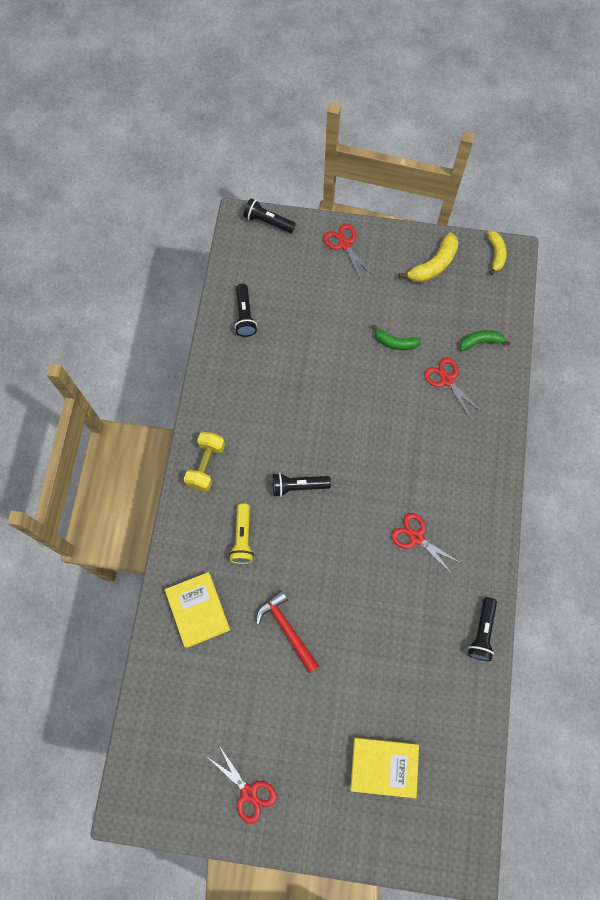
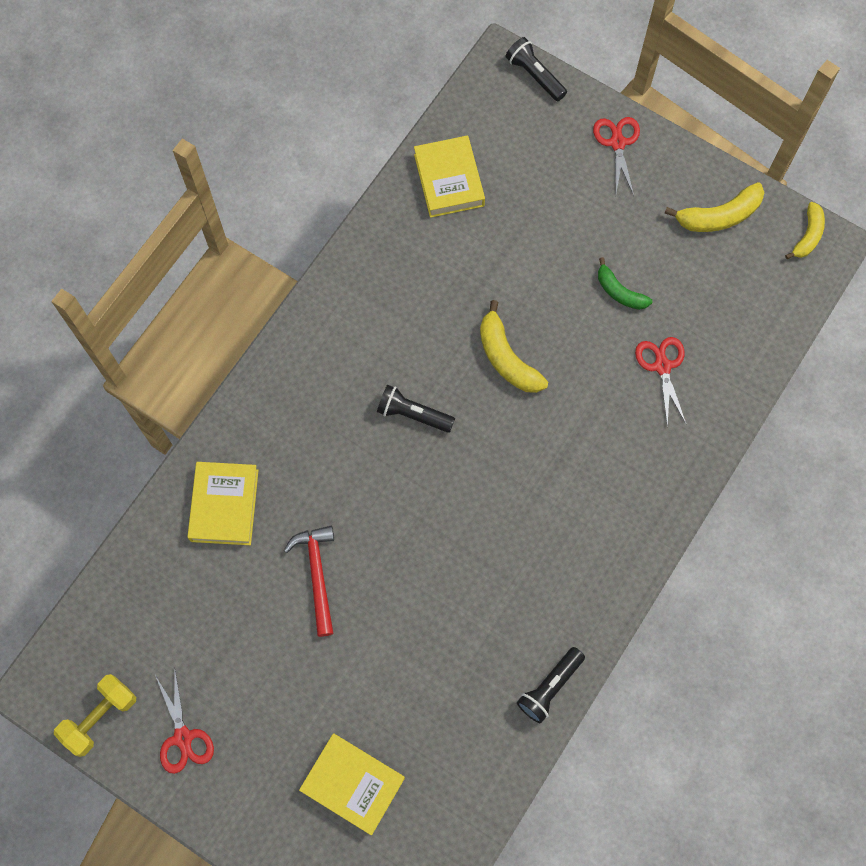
camera: 25 degrees right, 0 degrees up
yellow dumbbell [184,432,225,492] -> yellow dumbbell moved to [54,674,136,757]
yellow flashlight [229,503,254,564] -> none
black flashlight [235,284,257,337] -> yellow book [414,135,485,218]
red scissors [391,513,461,575] -> none
green banana [460,330,510,351] -> none
none -> yellow banana [480,300,548,393]

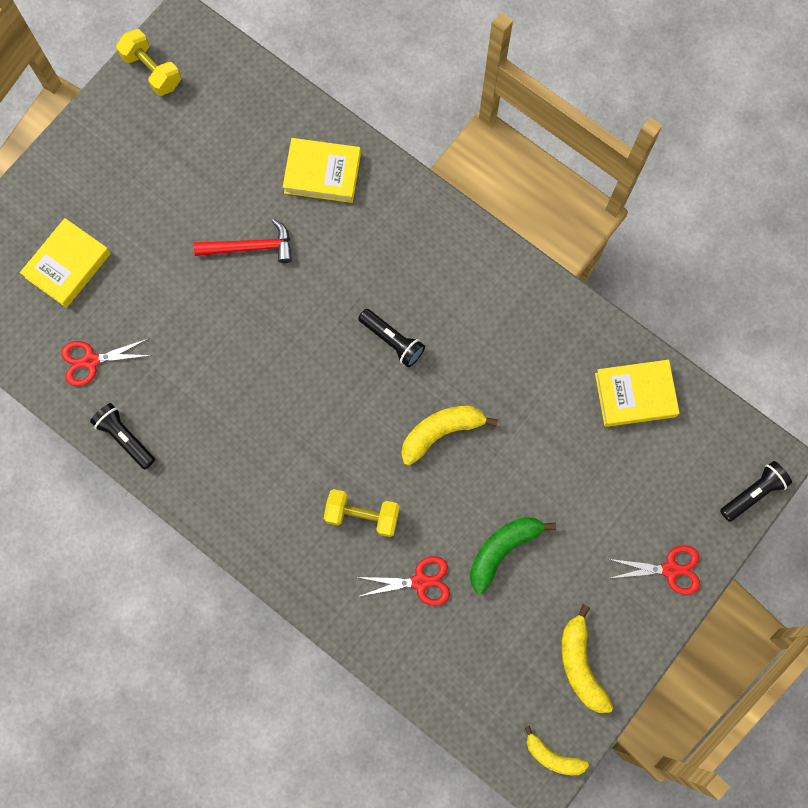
camera: 95 degrees right, 5 degrees up
red scissors [155,671,214,774] -> red scissors moved to [61,339,152,386]
black flashlight [377,385,455,433] -> black flashlight turned 105 degrees clockwise [358,309,425,367]
green banana [598,257,652,310] -> green banana [470,517,556,594], size x1.50
none -> yellow dumbbell [324,489,400,537]

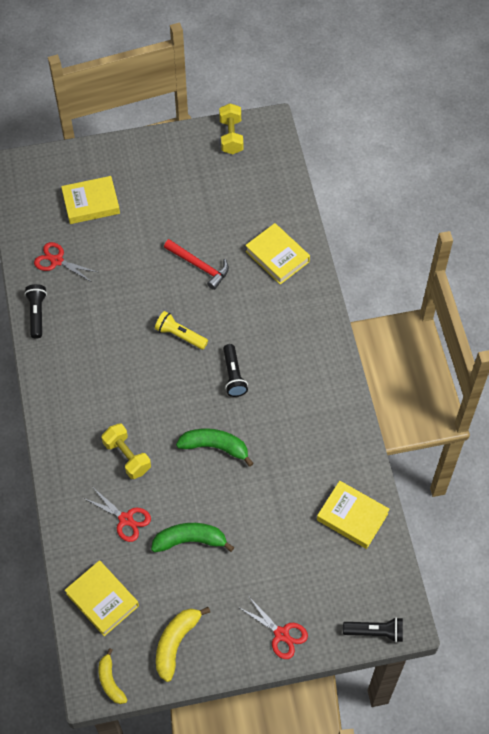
camera: 40 degrees right, 15 degrees down
yellow banana [401,406,498,466] -> green banana [176,428,254,467]
none -> yellow book [65,560,139,636]
none -> yellow flashlight [155,311,208,350]

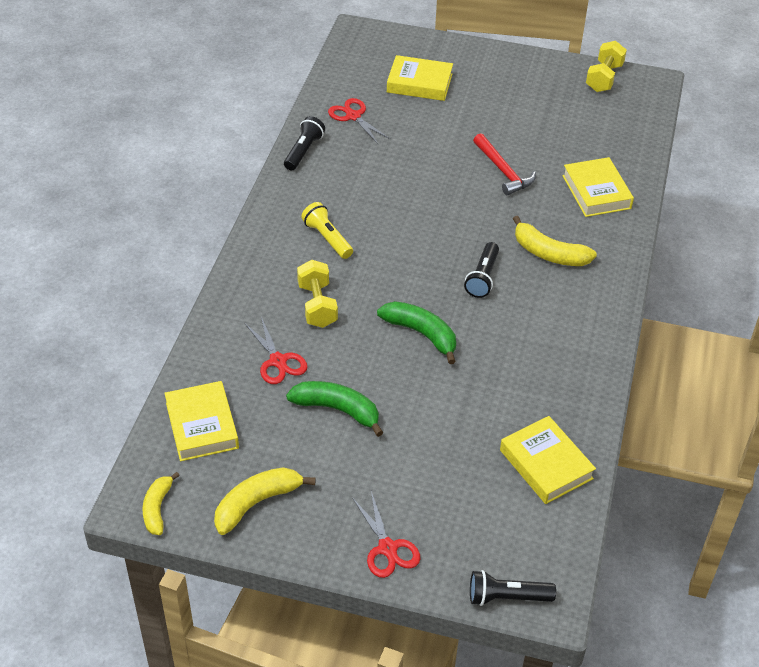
camera: 25 degrees right, 15 degrees down
yellow flashlight [155,311,208,350] -> yellow flashlight moved to [301,202,353,259]
black flashlight [343,617,403,643] -> black flashlight turned 150 degrees clockwise [470,570,556,606]
none -> yellow banana [513,216,597,266]

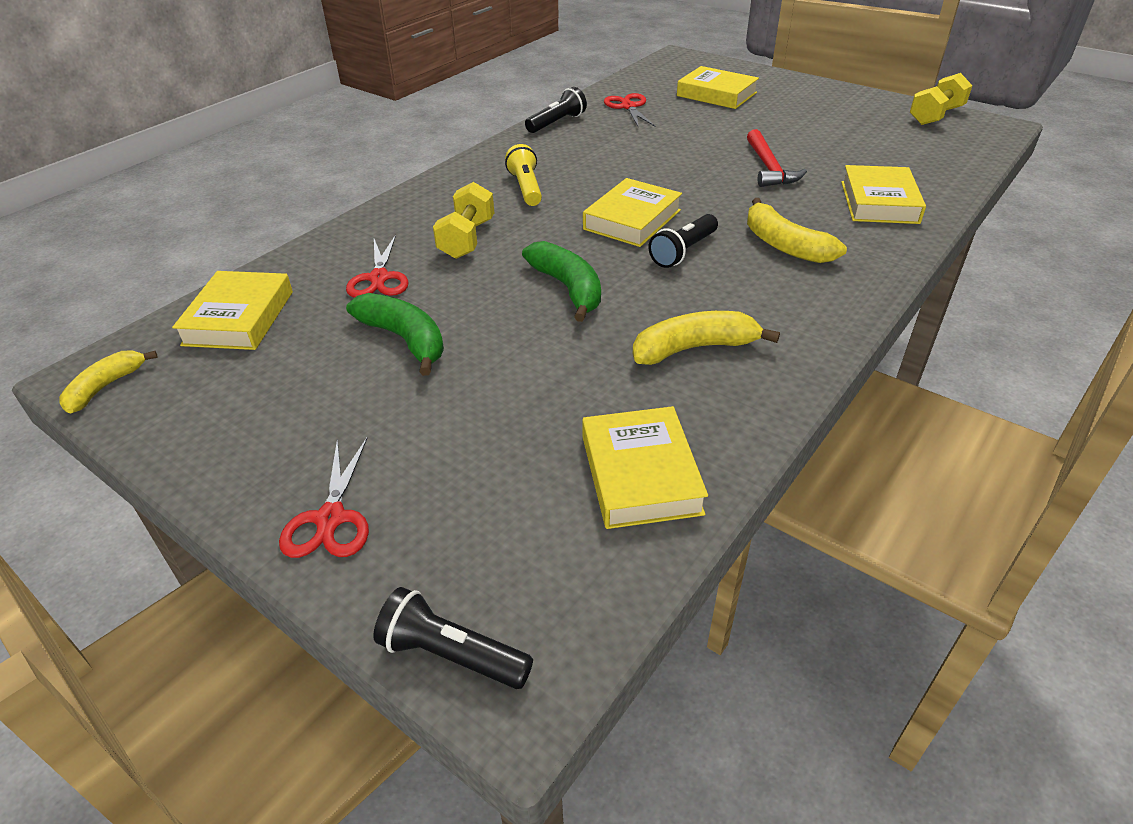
camera: 25 degrees right, 5 degrees down
yellow banana [214,467,316,535] -> yellow banana moved to [633,311,780,365]
none -> yellow book [583,178,682,247]

